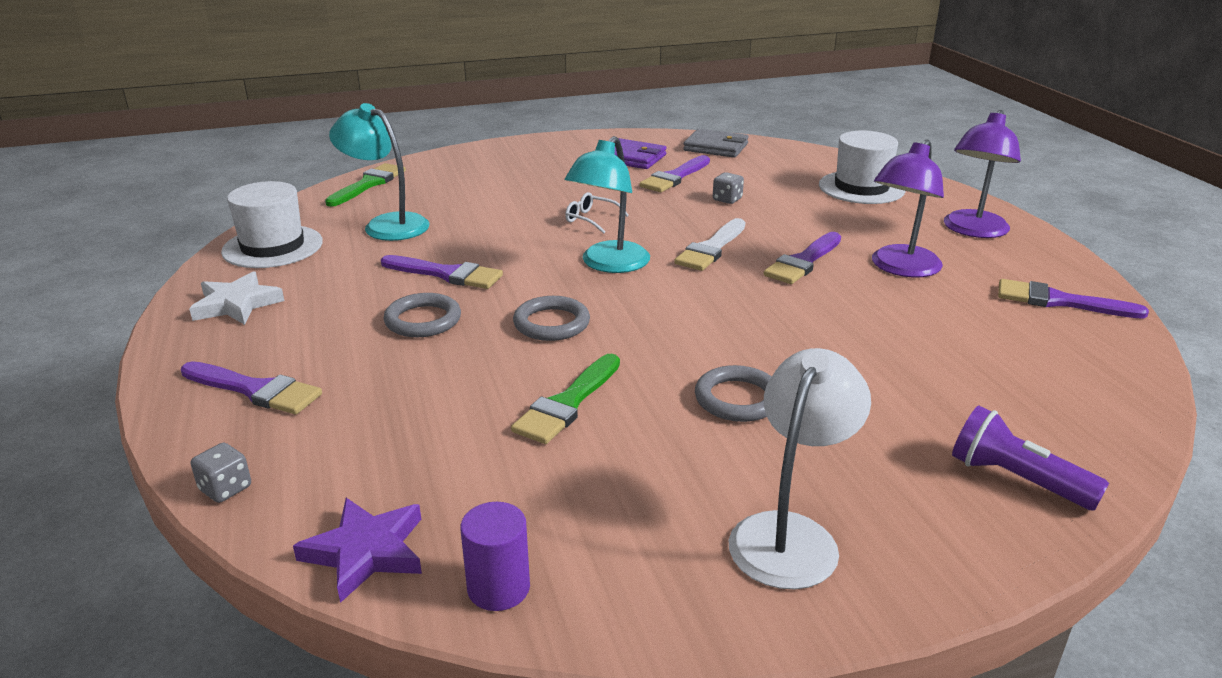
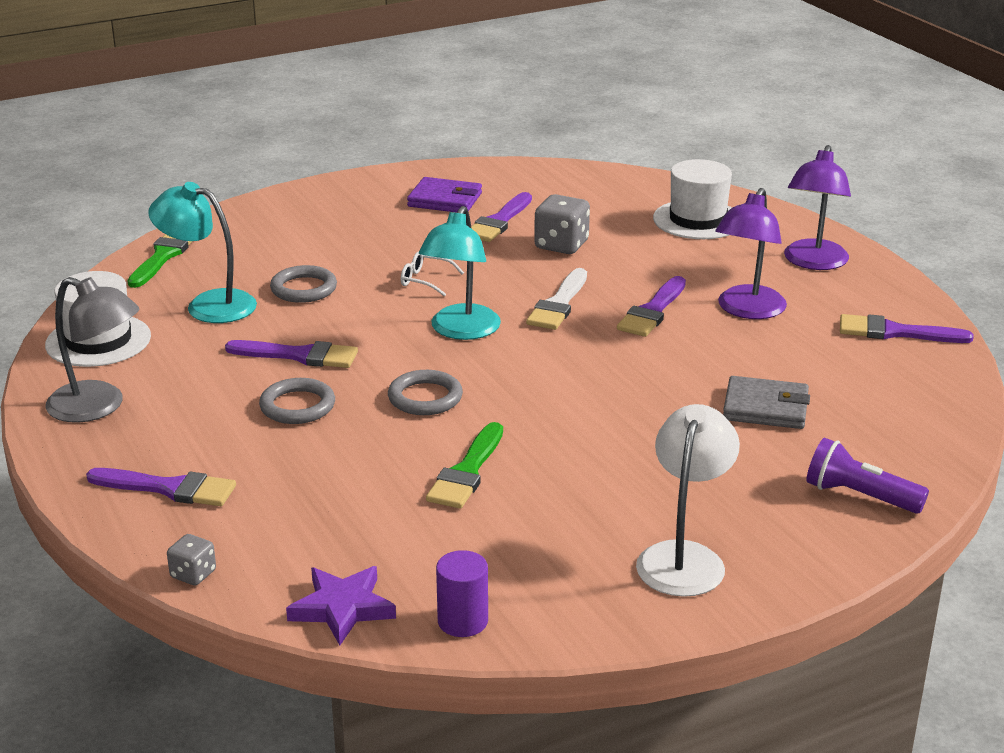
camera: 10 degrees left, 0 degrees up
white star [189,271,284,325] -> grey lamp [45,277,139,423]
grey wallet [683,129,749,158] -> grey wallet moved to [723,376,810,429]
grey ring [695,365,772,422] -> grey ring moved to [270,265,337,303]
grey dice [713,172,744,204] -> grey dice [534,194,590,254], size x1.76

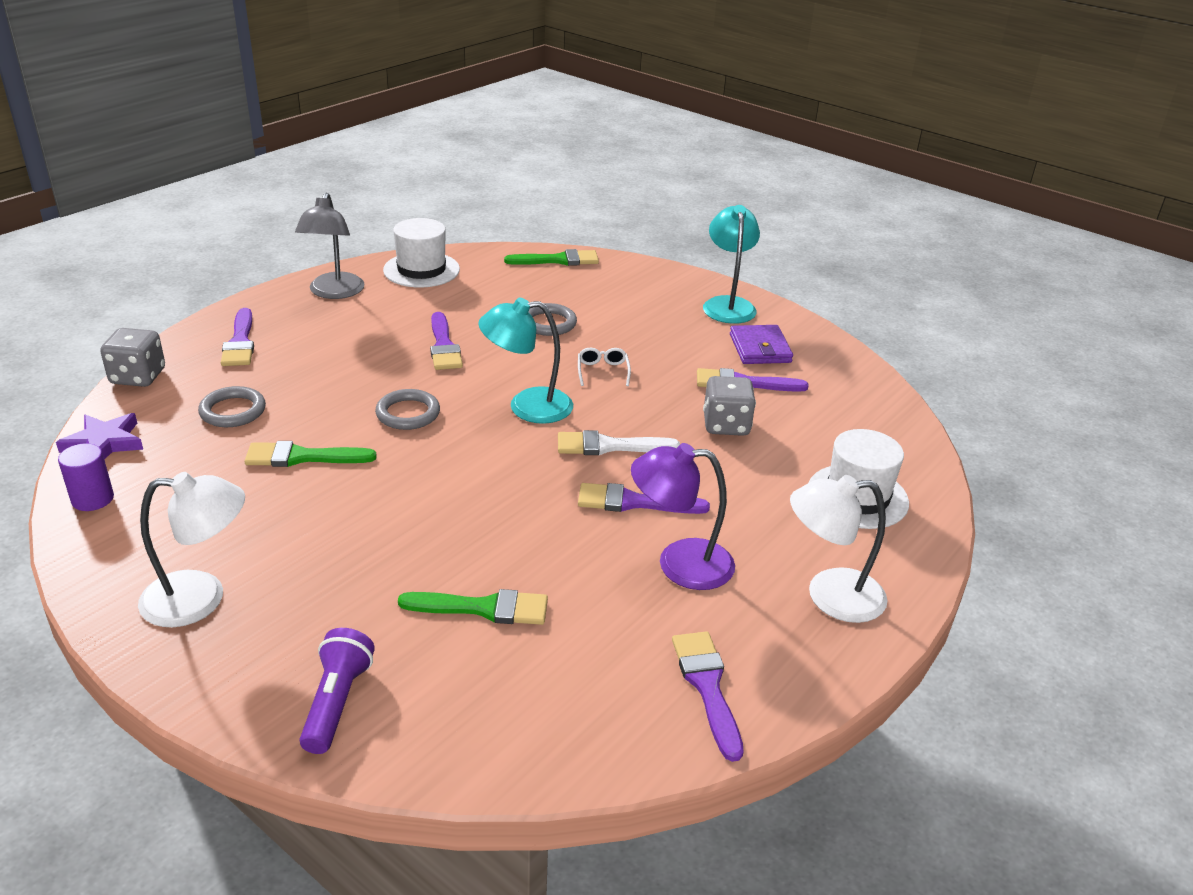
camera: 65 degrees right, 5 degrees up
turquoise lamp [148,182,257,323] -> turquoise lamp moved to [703,205,760,324]
grey dice [167,534,216,585] -> grey dice [100,328,165,387], size x1.76
grey ring [259,378,335,424] -> grey ring moved to [198,386,266,427]
grey wallet [723,376,810,429] -> green brush [398,589,548,625]
purple lamp [784,145,851,270] -> white lamp [790,475,887,623]

